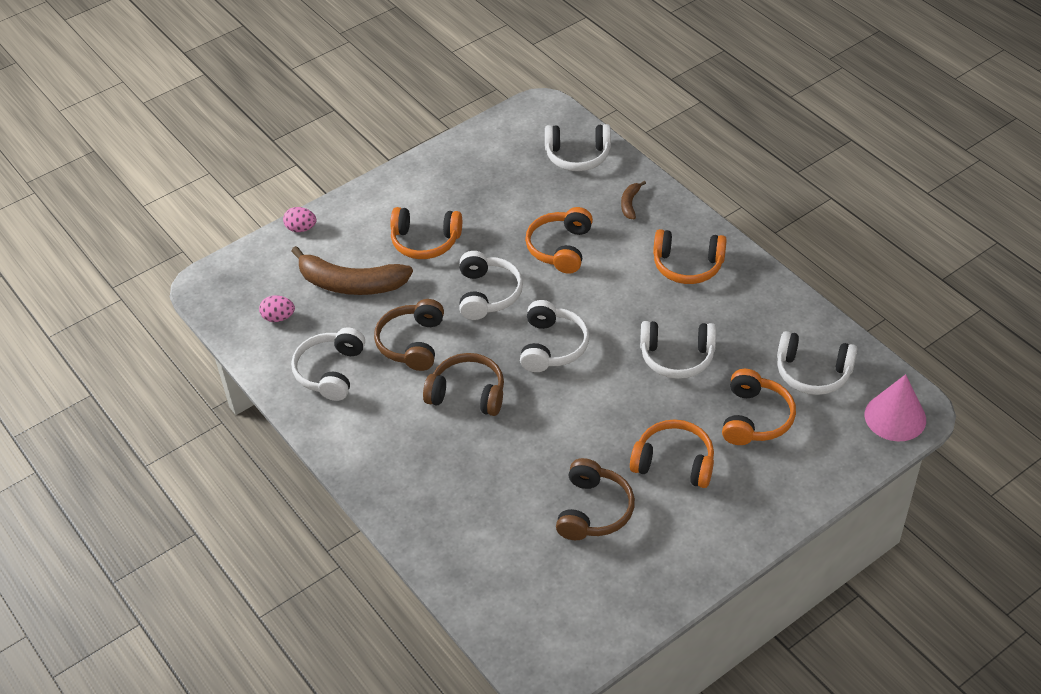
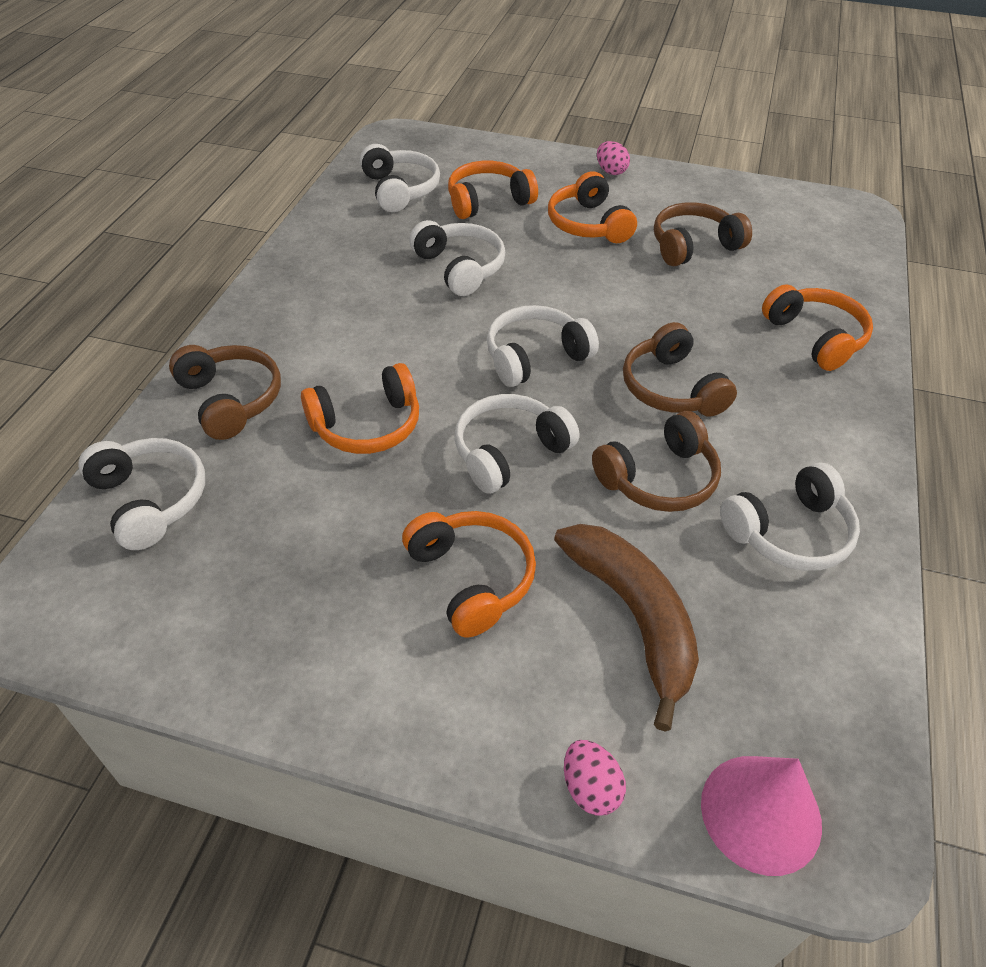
camera: 130 degrees left, 0 degrees up
pink egg [259,295,295,322] -> pink egg moved to [597,141,630,175]
brown banana [621,181,646,219] -> brown headphones [169,345,281,440]
orange headphones [653,229,727,284] -> orange headphones moved to [762,284,873,371]
pink cone [864,374,926,442] -> pink cone moved to [701,756,822,876]

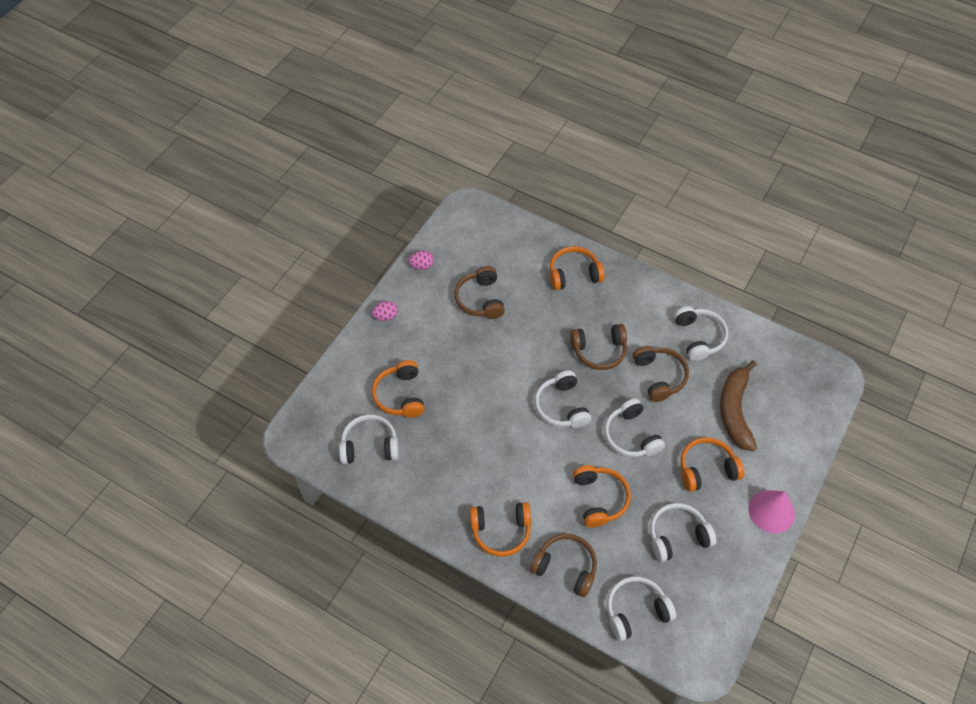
camera: 75 degrees left, 10 degrees up
brown headphones [169,345,281,440] -> brown headphones turned 45 degrees clockwise [530,534,597,597]
white headphones [409,220,505,296] -> white headphones moved to [650,503,716,562]
orange headphones [548,171,637,243] -> orange headphones moved to [470,502,531,557]
brown banana [554,524,699,732] -> brown banana turned 75 degrees counterclockwise [720,360,757,451]
pink egg [564,740,626,816] -> pink egg moved to [409,251,434,270]
pink cone [701,756,822,876] -> pink cone moved to [748,490,795,533]

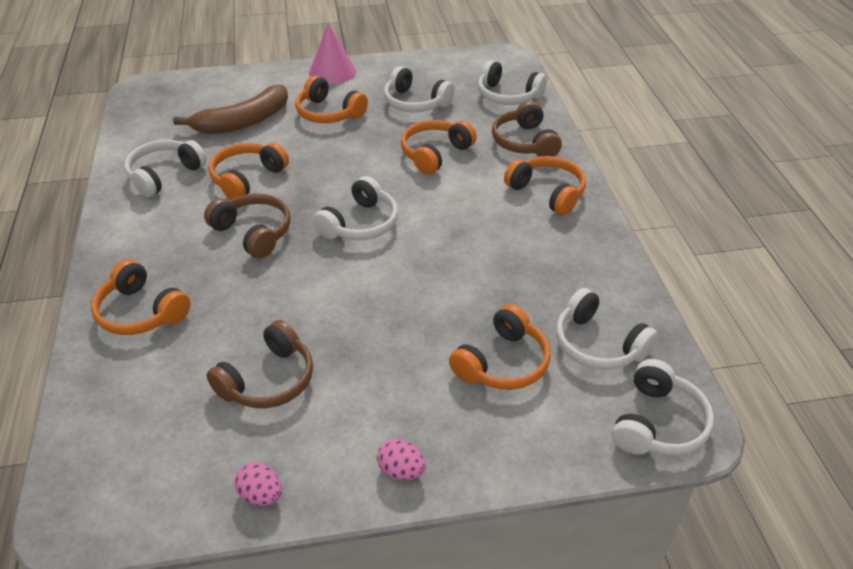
camera: 130 degrees left, 15 degrees down
white headphones [604,398,665,457] -> white headphones moved to [612,359,714,455]
brown headphones [633,346,689,402] -> orange headphones [208,142,289,200]

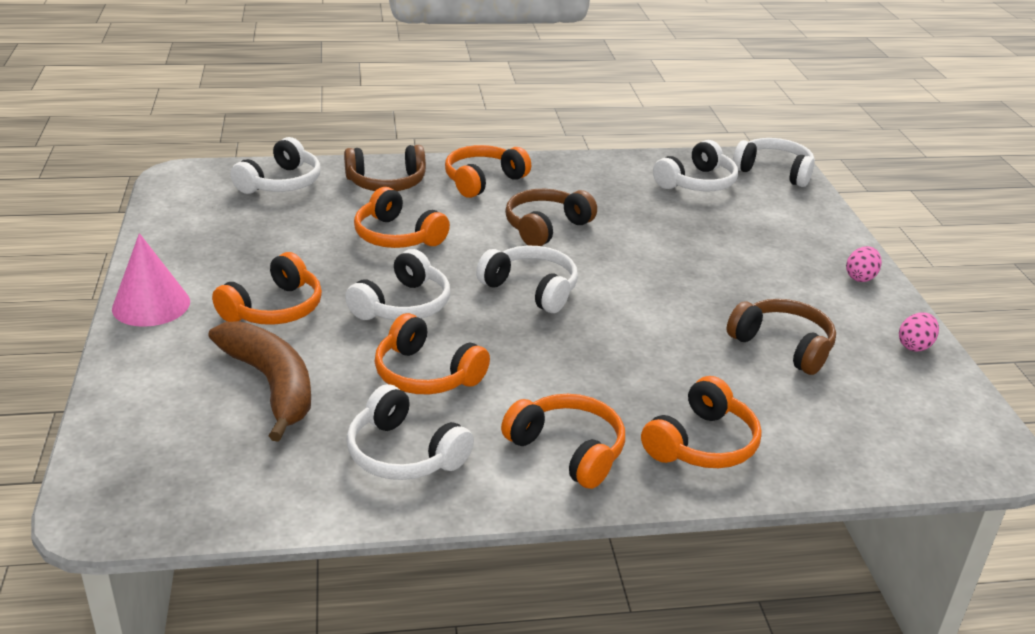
camera: 90 degrees left, 10 degrees down
brown headphones [204,193,291,258] -> brown headphones moved to [505,189,597,246]
white headphones [384,66,454,112] -> white headphones moved to [345,249,450,320]
orange headphones [449,304,551,390] -> orange headphones moved to [501,394,625,489]

